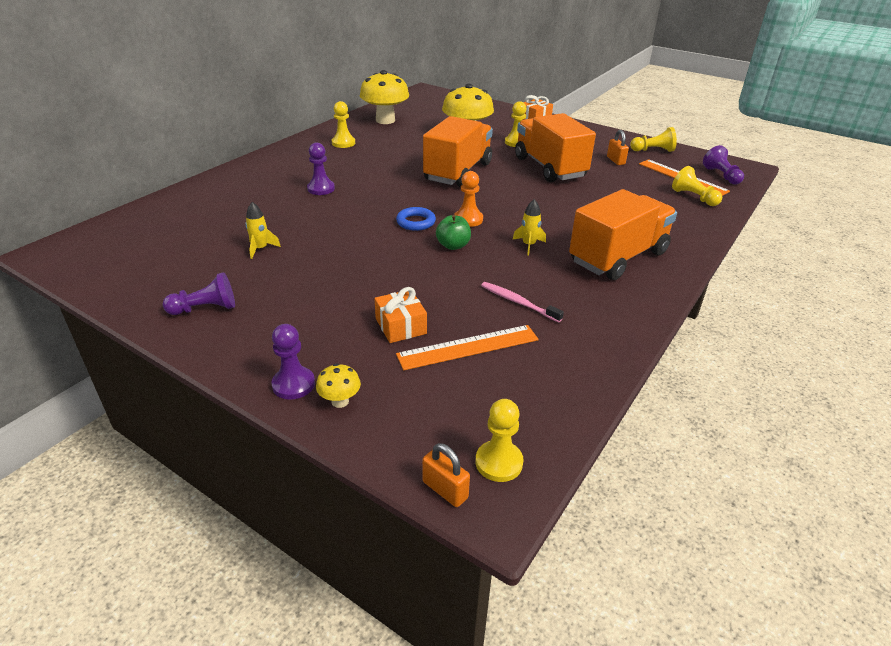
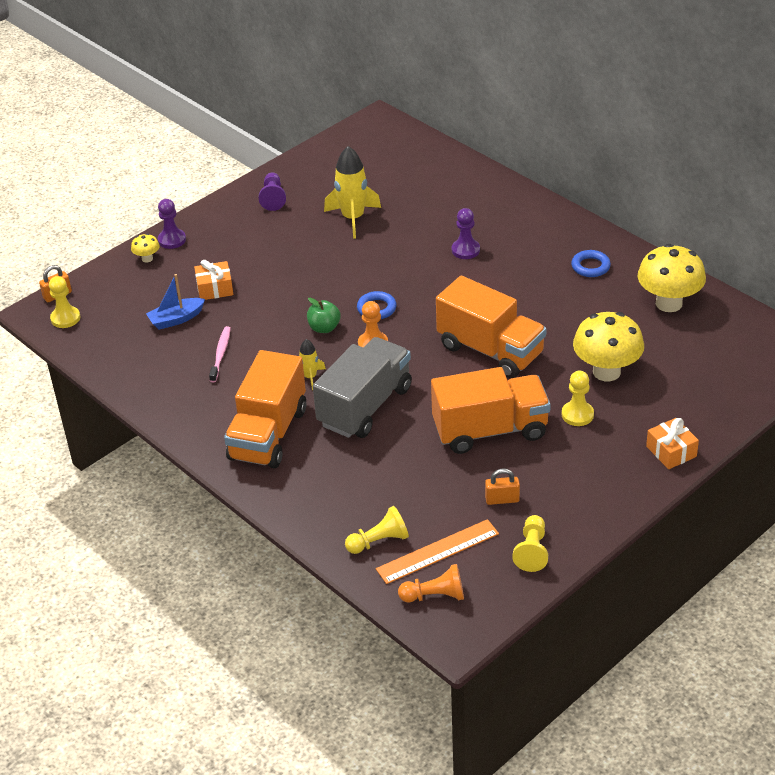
camera: 105 degrees right, 5 degrees up
yellow rocket [245,202,281,259] -> yellow rocket [324,146,381,239], size x1.91
yellow pawn [332,101,355,148] -> blue ring [571,250,611,277]
orange ruler [396,325,539,370] -> blue boat [146,274,205,330]
pink toothbrush [481,282,564,322] -> pink toothbrush turned 45 degrees counterclockwise [209,326,231,382]
orange truck [569,189,677,280] -> orange truck turned 45 degrees clockwise [224,350,306,468]
purple pawn [703,145,744,185] -> orange pawn [398,564,464,603]
none -> grey truck [313,337,412,438]

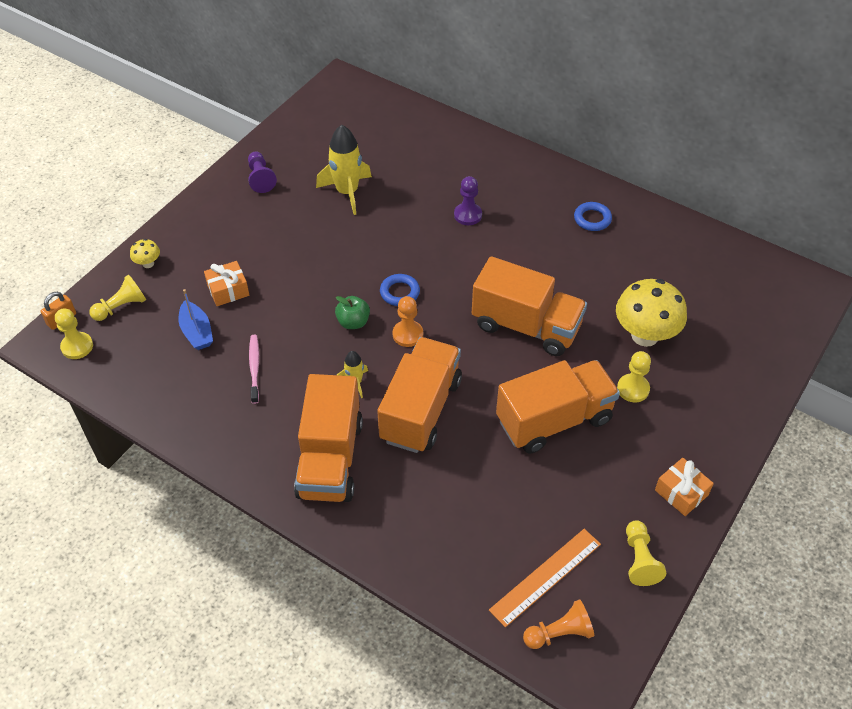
camera: 15 degrees left, 10 degrees up
blue boat [146,274,205,330] -> blue boat turned 75 degrees counterclockwise [179,289,213,350]
purple pawn [158,199,186,249] -> none
grey truck [313,337,412,438] -> orange truck [377,337,462,453]
yellow pawn [345,506,409,554] -> yellow pawn moved to [89,275,146,321]
orange padlock [485,468,520,505] -> none
yellow mushroom [638,244,706,312] -> none
orange gift [646,418,699,469] -> orange gift moved to [655,458,714,516]

